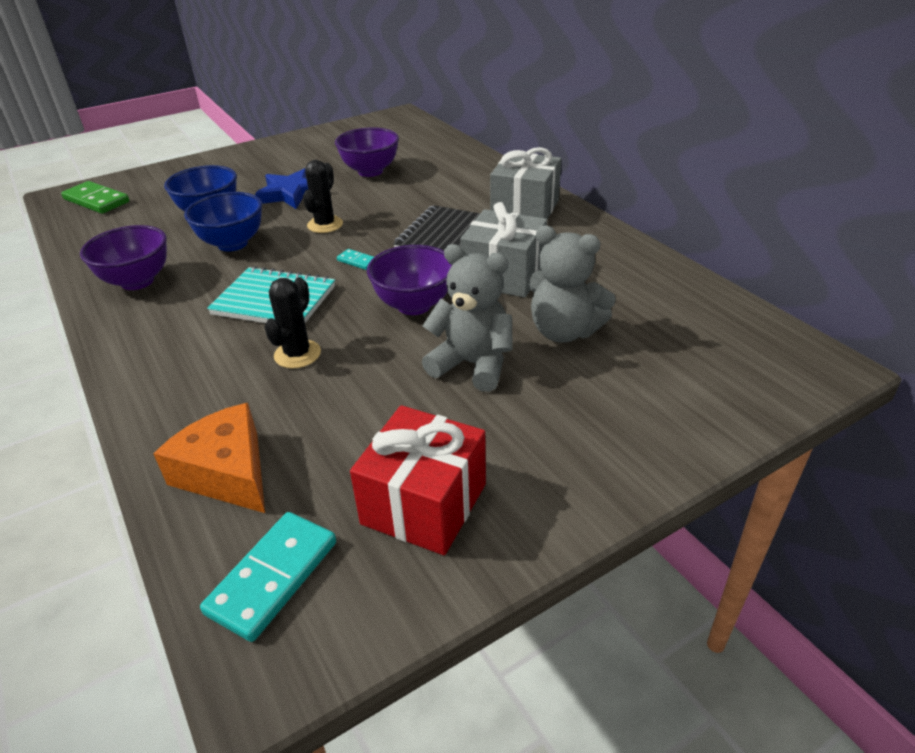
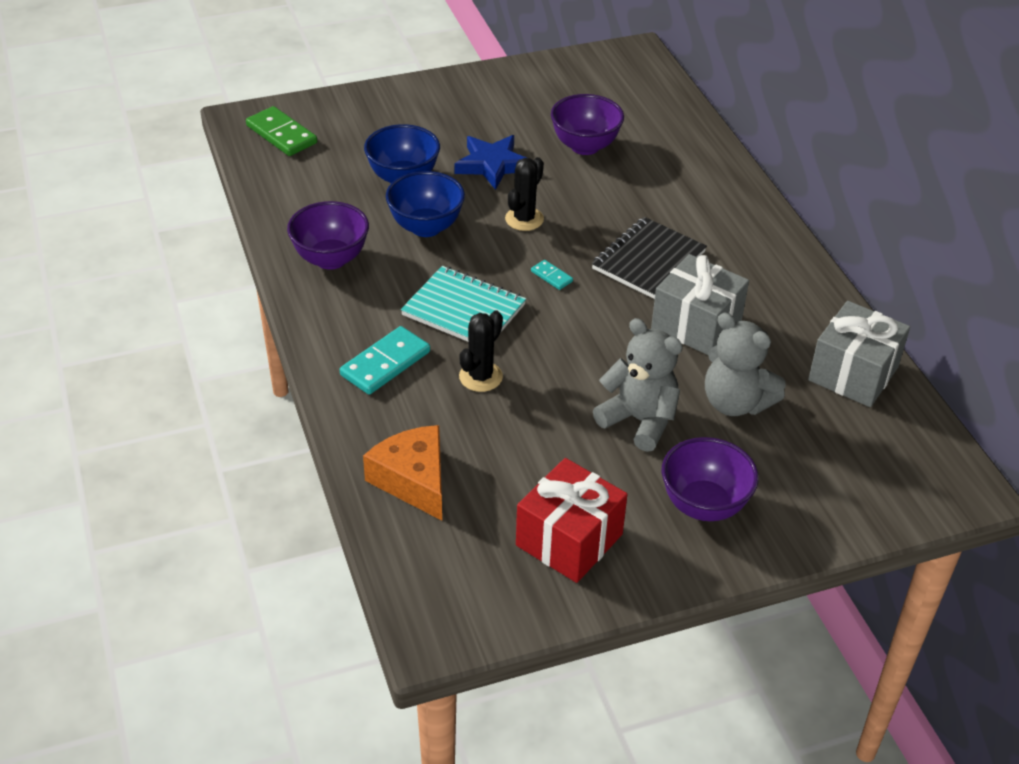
camera: 10 degrees right, 5 degrees up
turquoise domino [200,512,336,642] -> turquoise domino moved to [340,326,430,395]
purple bowl [367,245,452,315] -> purple bowl moved to [662,437,759,521]
grey gift [490,147,561,219] -> grey gift moved to [808,301,910,407]

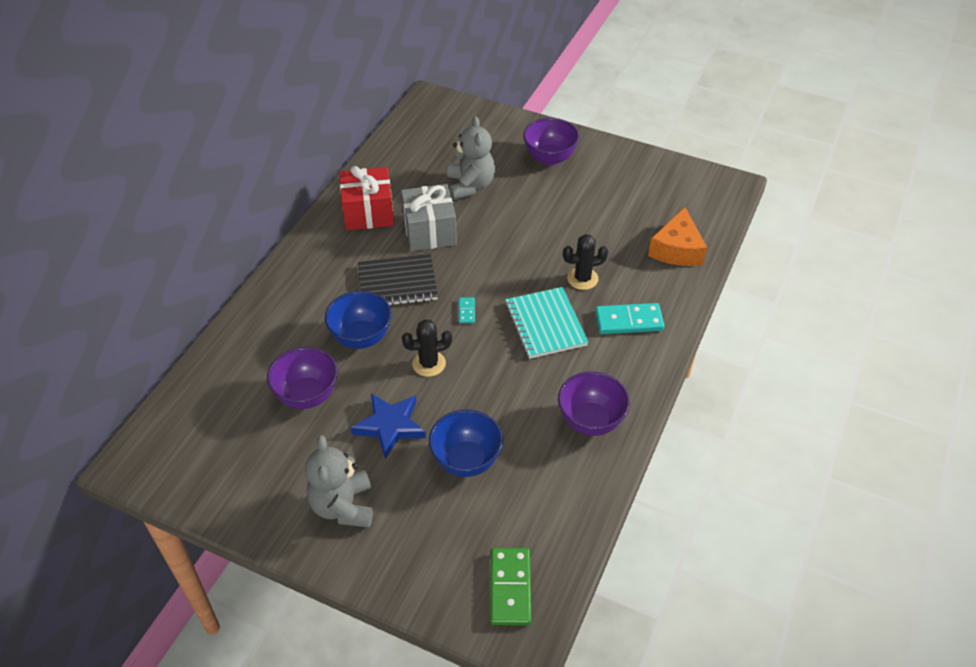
camera: 135 degrees left, 5 degrees up
blue bowl [386,171,465,237] -> blue bowl moved to [325,291,392,349]
red gift [516,458,627,583] -> red gift moved to [339,166,394,230]
grey teddy bear [593,318,683,452] -> grey teddy bear moved to [305,435,373,527]
grey gift [808,301,910,407] -> none

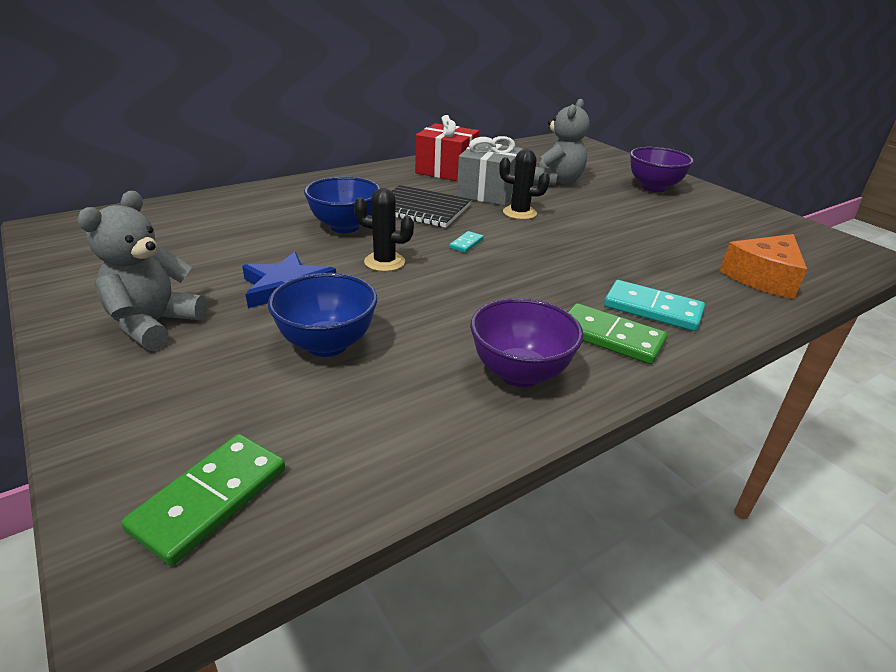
camera: 30 degrees right, 15 degrees down
purple bowl [267,347,338,409] -> none
turquoise notebook [505,287,588,359] -> none
black cactus [563,234,608,290] -> black cactus moved to [499,149,550,220]
none -> green domino [569,303,667,364]

